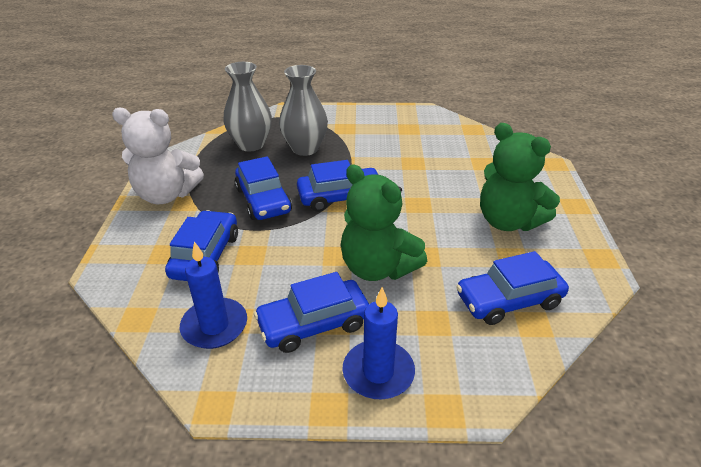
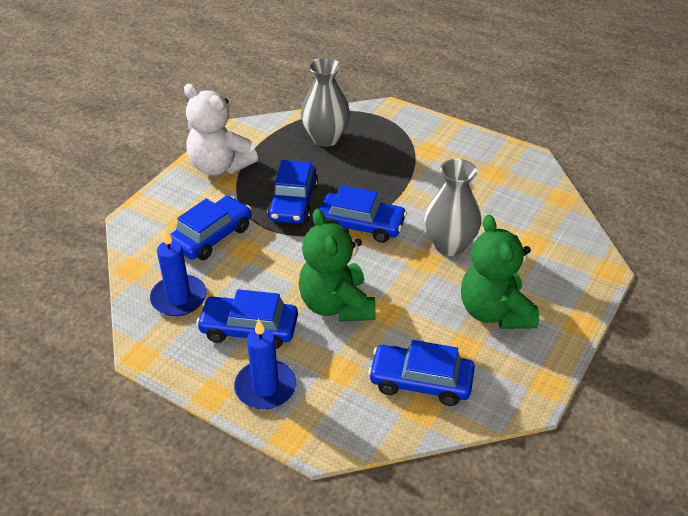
camera: 30 degrees right, 5 degrees up
grey vase [279,65,328,156] -> grey vase moved to [424,159,481,256]

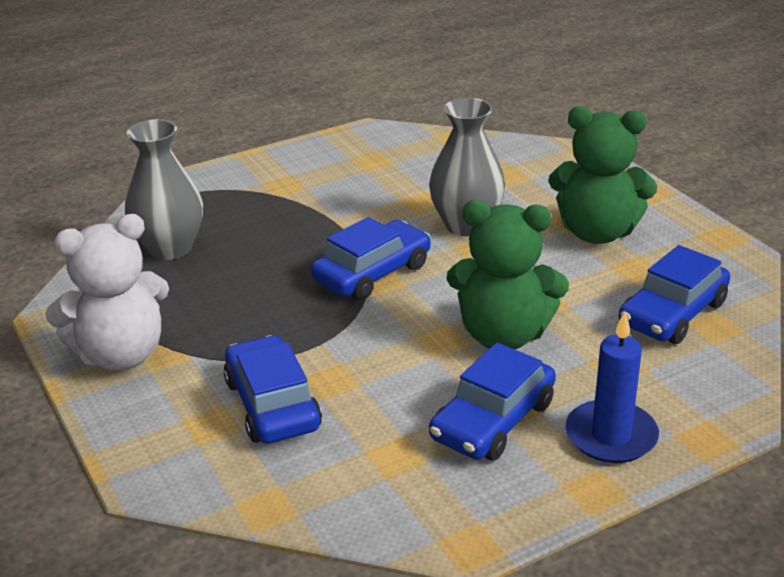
camera: 60 degrees left, 10 degrees down
blue candle [150,229,207,316] -> none
blue car [267,160,318,224] -> none

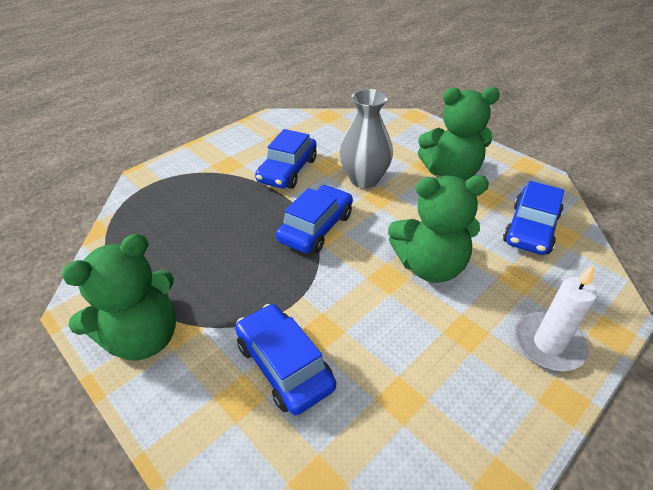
camera: 15 degrees left, 10 degrees up
white teddy bear [45,214,169,371] -> green teddy bear [62,234,176,361]
grey vase [125,119,203,260] -> none
blue car [429,343,556,461] -> blue car moved to [255,129,317,189]
blue candle [566,312,659,463] -> white candle [514,265,597,371]

